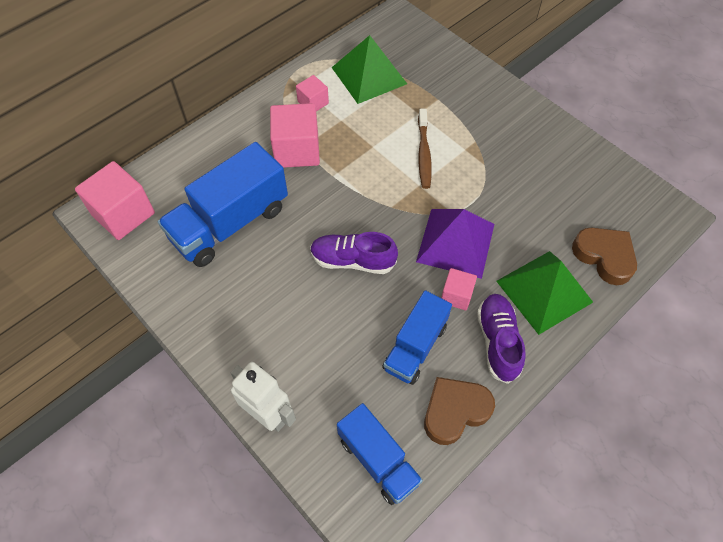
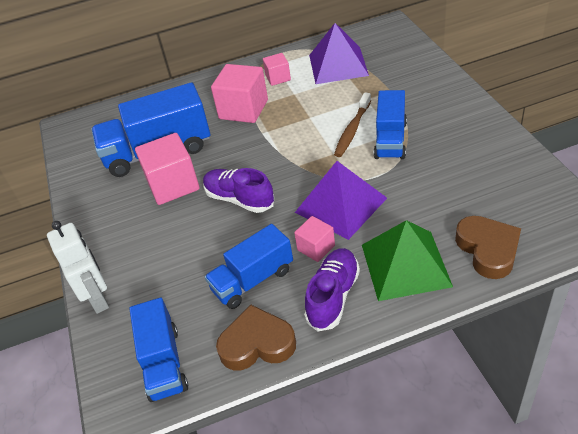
camera: 30 degrees right, 15 degrees down
pink cube [75,161,155,240] -> pink cube moved to [135,133,200,205]
green pyramid [331,35,407,104] -> purple pyramid [309,23,369,84]
none -> blue truck [374,90,407,159]

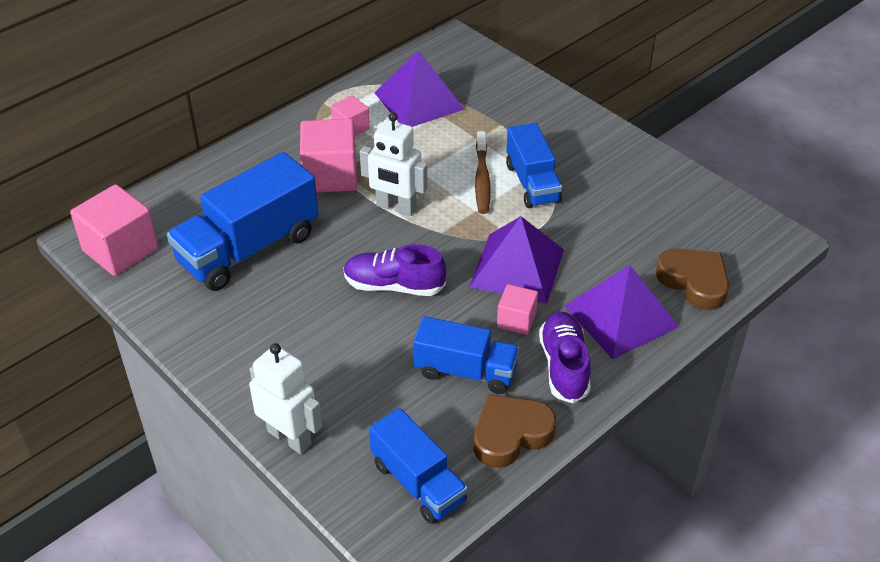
camera: 30 degrees left, 0 degrees up
pink cube [135,133,200,205] -> pink cube moved to [70,184,158,276]
blue truck [205,224,293,309] -> blue truck turned 105 degrees counterclockwise [413,316,519,394]
green pyramid [362,220,453,301] -> purple pyramid [564,265,679,359]
none -> white robot [360,112,428,216]

